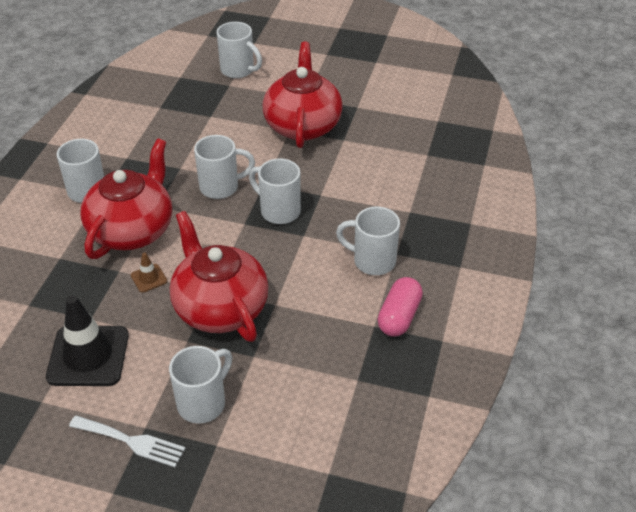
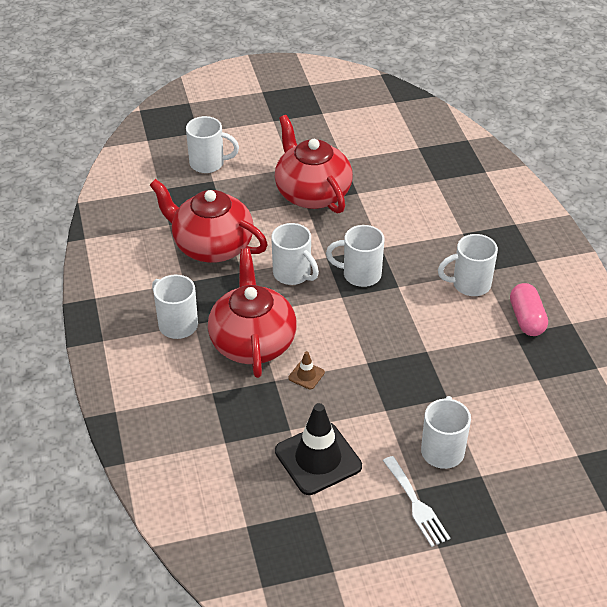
camera: 30 degrees left, 0 degrees up
white fork [69,415,185,467] -> white fork turned 75 degrees clockwise [383,456,450,547]
red teapot [170,211,268,342] -> red teapot moved to [150,179,268,263]
white mug [194,135,255,199] -> white mug turned 90 degrees clockwise [271,223,319,285]

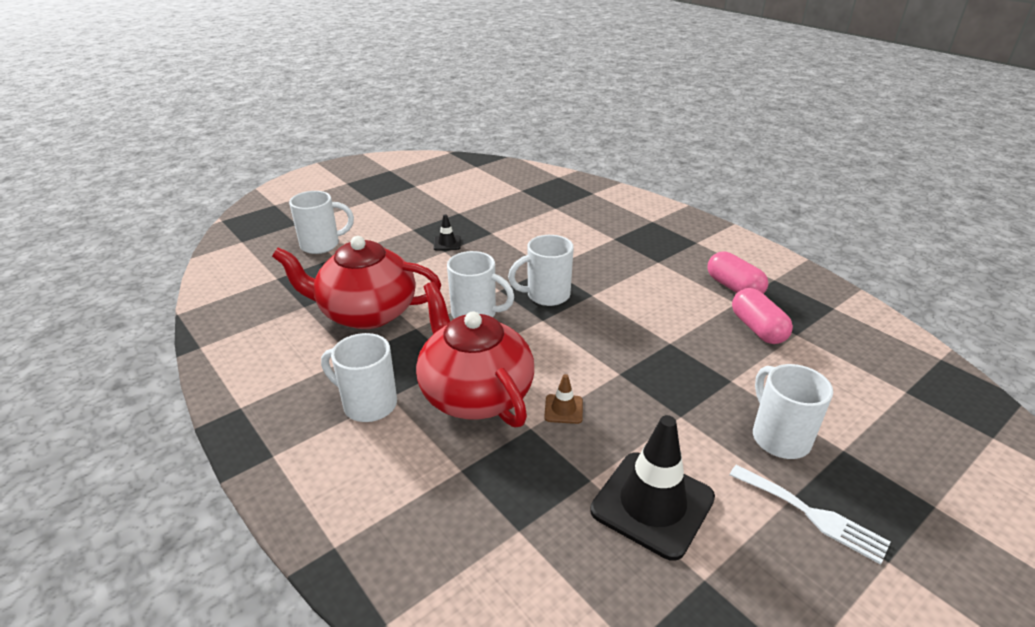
camera: 25 degrees left, 10 degrees down
red teapot [275,115,353,214] -> black traffic cone [434,214,461,251]
white mug [438,234,498,296] -> none
none -> pink capsule [732,288,793,344]

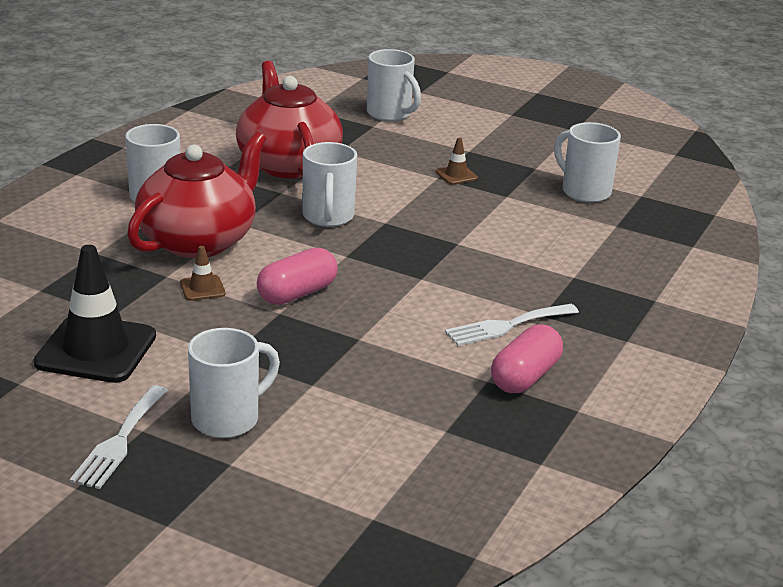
camera: 65 degrees right, 5 degrees down
black traffic cone [434,214,461,251] -> brown traffic cone [435,138,478,185]
white mug [508,235,574,306] -> white mug moved to [554,122,621,203]
pink capsule [732,288,793,344] -> pink capsule moved to [257,248,338,305]
none -> white fork [445,304,579,346]

